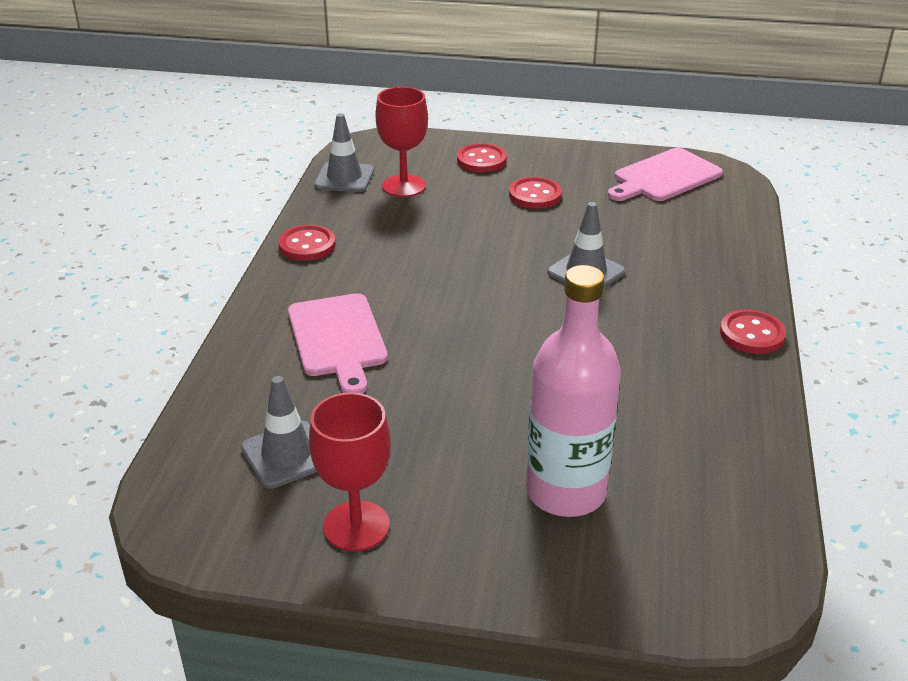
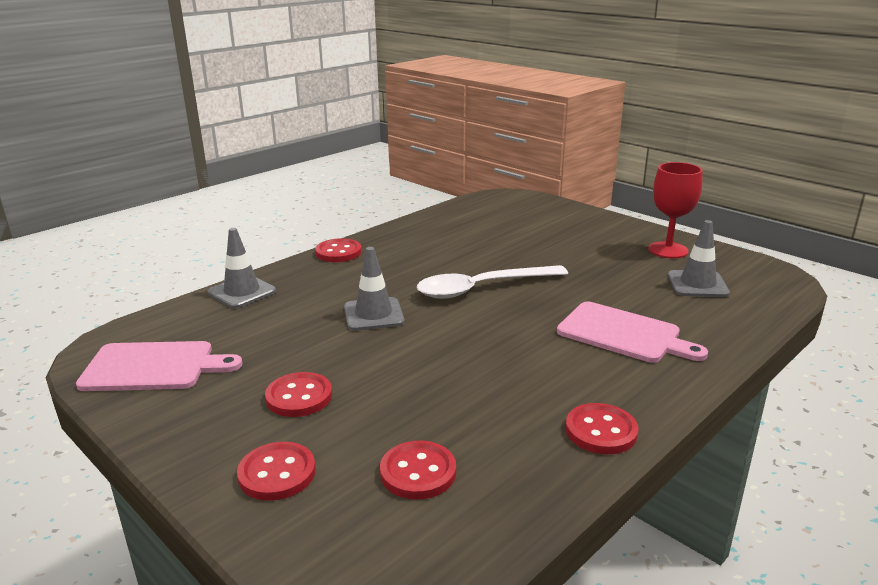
camera: 145 degrees left, 10 degrees down
pink cutting board [288,293,388,394] -> pink cutting board turned 105 degrees clockwise [557,302,708,363]
grey traffic cone [314,113,374,192] -> grey traffic cone moved to [207,228,276,308]
red goblet [375,87,428,197] -> red button [380,441,456,499]
pink bottle [526,265,621,517] -> none
none -> white spoon [417,265,568,299]

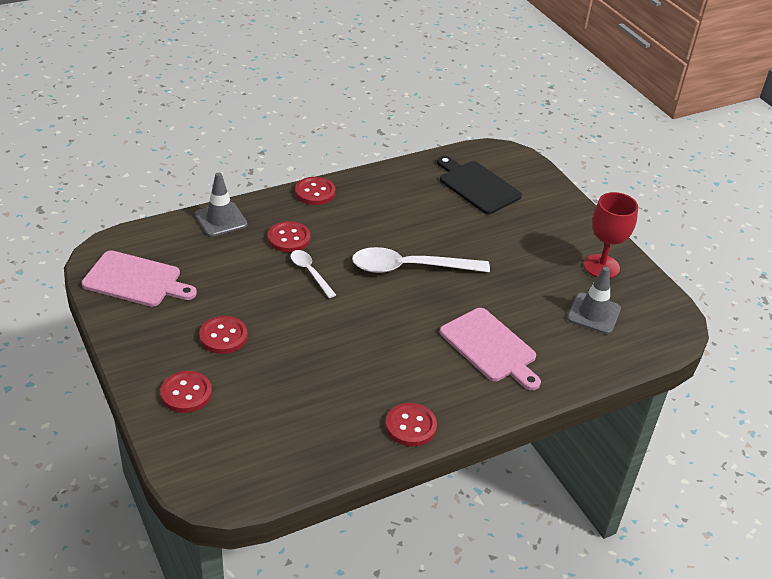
camera: 15 degrees right, 15 degrees up
grey traffic cone [344,247,405,331] -> white spoon [290,250,336,298]
red button [380,441,456,499] -> red button moved to [268,221,310,253]
none -> black cutting board [437,156,522,214]

